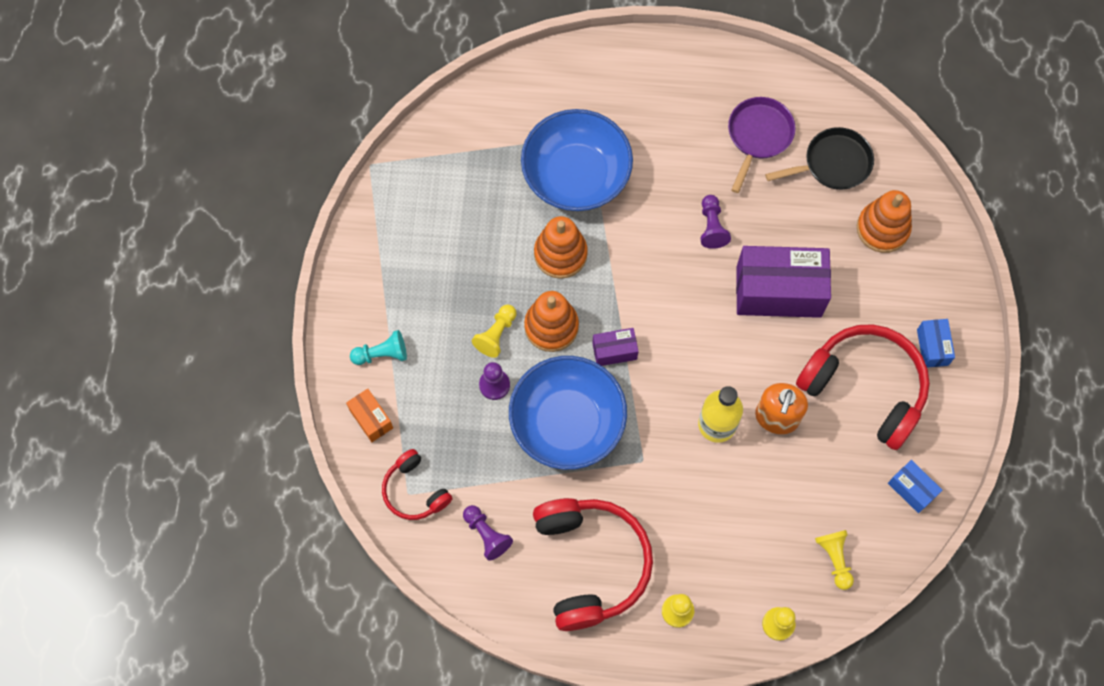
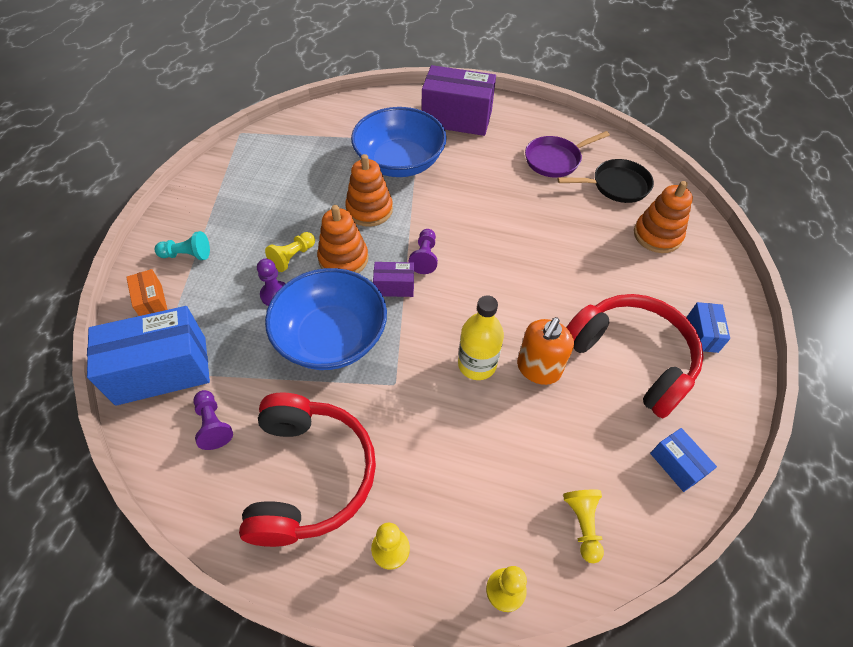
camera: 10 degrees right, 15 degrees down
red headphones [382,449,452,520] -> blue box [87,306,210,406]
purple pawn [700,195,731,249] -> purple pawn moved to [409,229,438,274]
purple pan [728,97,795,193] -> purple pan turned 150 degrees counterclockwise [525,131,610,177]
purple box [736,246,831,318] -> purple box moved to [422,65,496,136]

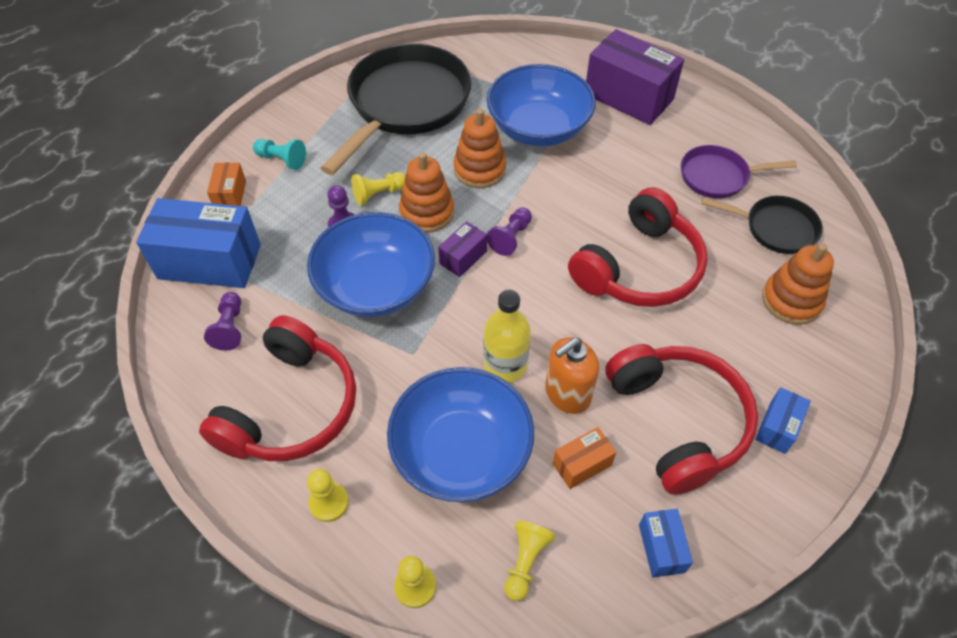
camera: 25 degrees right, 0 degrees up
purple box [373,262,414,297] -> purple box turned 75 degrees counterclockwise [438,221,487,277]
none -> black pan [321,43,472,175]
none -> blue bowl [387,367,534,502]
none -> orange box [553,427,617,489]
none -> red headphones [568,187,708,307]

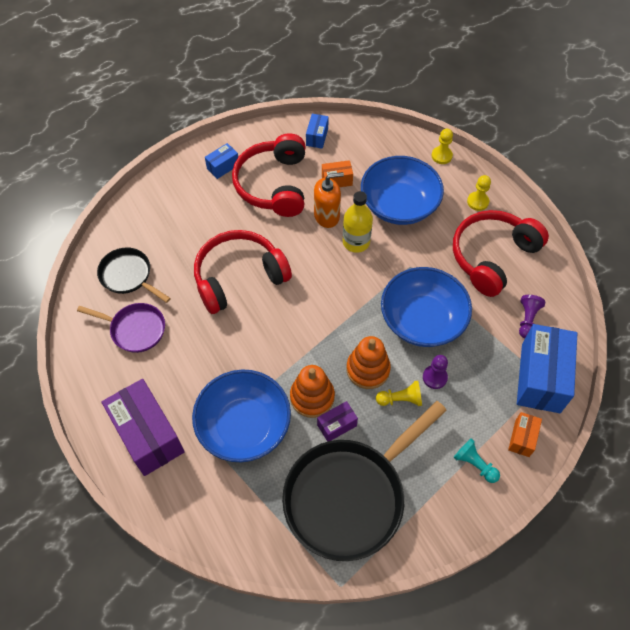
camera: 160 degrees left, 5 degrees up
blue box [136,198,261,288] -> blue box turned 75 degrees clockwise [517,324,577,413]
purple box [438,221,487,277] -> purple box moved to [317,401,358,442]
purple pawn [487,207,532,256] -> none
yellow pawn [504,520,555,601] -> none
orange stacking toy [762,244,834,325] -> none

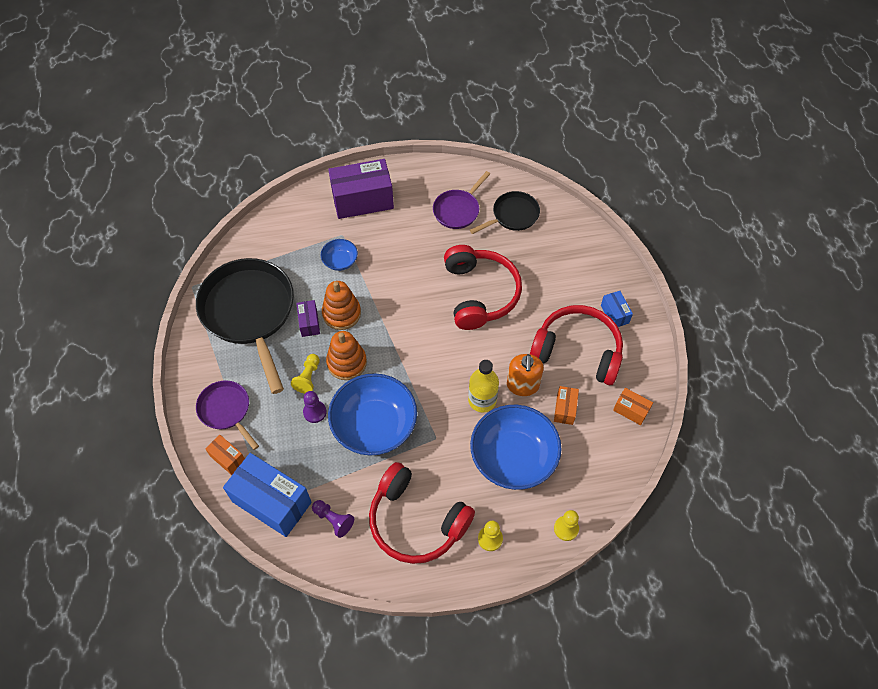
camera: 110 degrees right, 0 degrees up
blue bowl [192,369,291,462] -> blue bowl [321,239,358,271], size x0.47
blue box [306,114,329,149] -> orange box [613,388,653,425]
red headphones [453,210,549,297] -> red headphones turned 150 degrees clockwise [369,462,475,564]
turquoise pawn [454,438,500,483] -> purple pan [196,380,259,450]

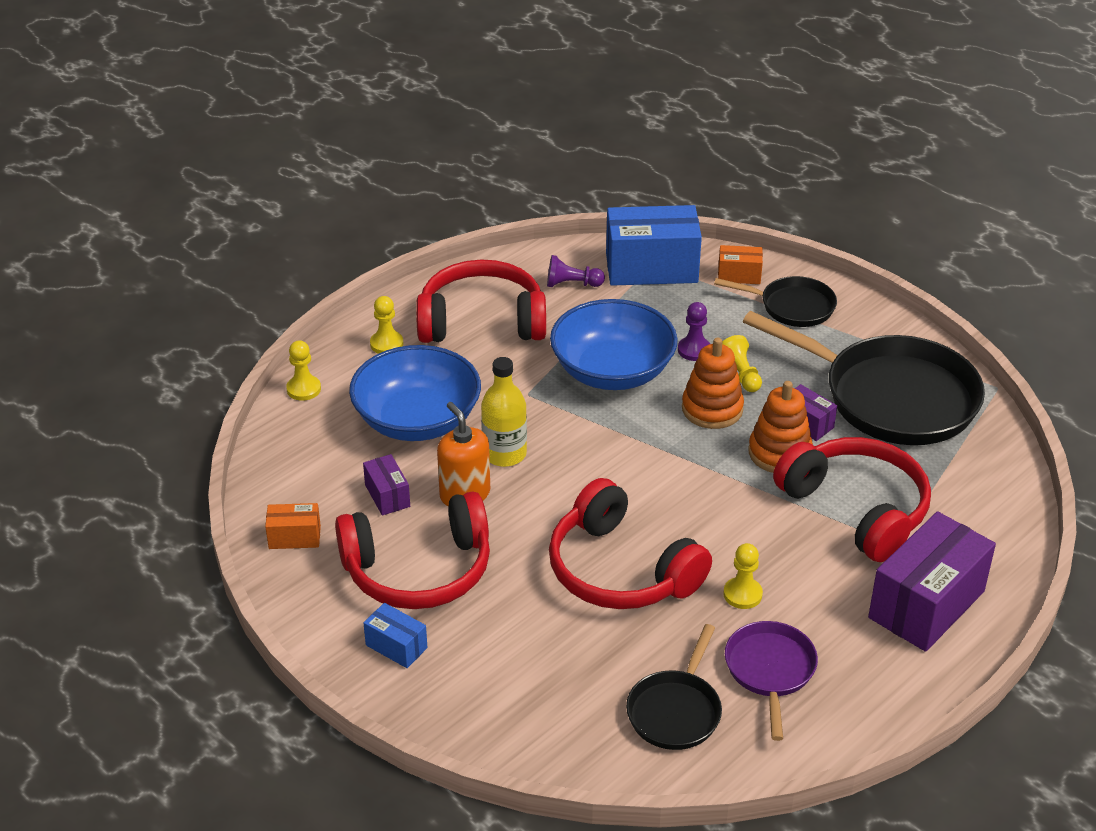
camera: 145 degrees right, 20 degrees down
purple pan [196,380,259,450] -> black pan [714,276,837,327]
blue bowl [321,239,358,271] -> red headphones [773,437,931,562]
orange box [554,386,579,425] -> purple box [363,454,410,515]
none -> yellow pawn [723,543,763,609]

